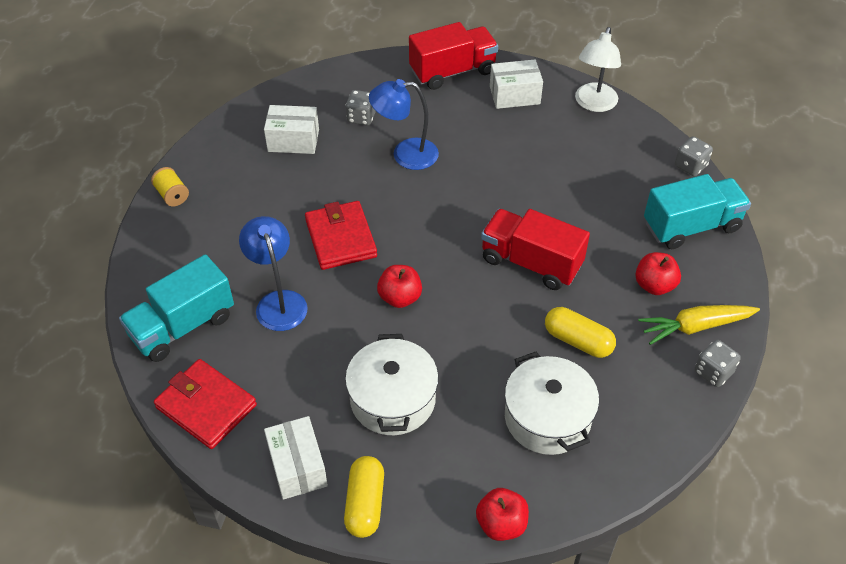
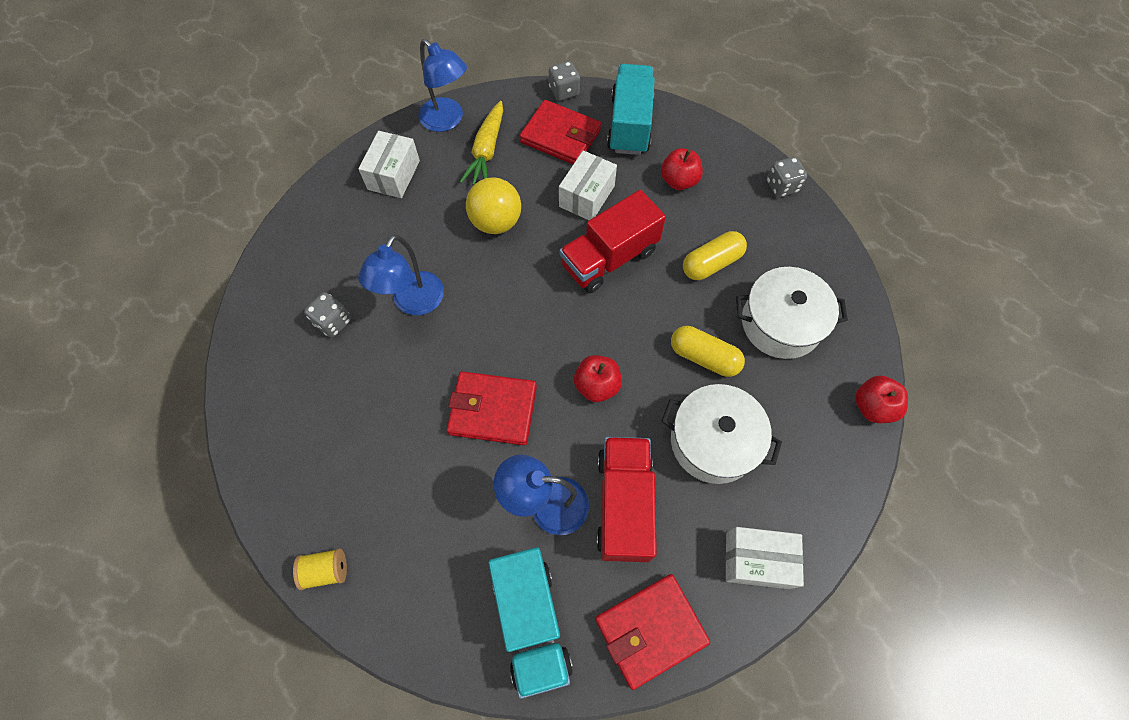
camera: 65 degrees left, 15 degrees up
white box [264,105,319,154] -> white box moved to [559,150,617,220]
yellow capsule [344,456,384,538] -> yellow capsule moved to [671,326,745,377]
red truck [409,22,498,90] -> red truck moved to [596,437,657,562]
white lamp [575,27,621,112] -> blue lamp [418,39,467,132]
yellow carrot [638,305,760,345] -> yellow carrot moved to [460,101,503,185]
none -> yellow ball [466,177,521,234]
none -> red wallet [520,100,601,164]

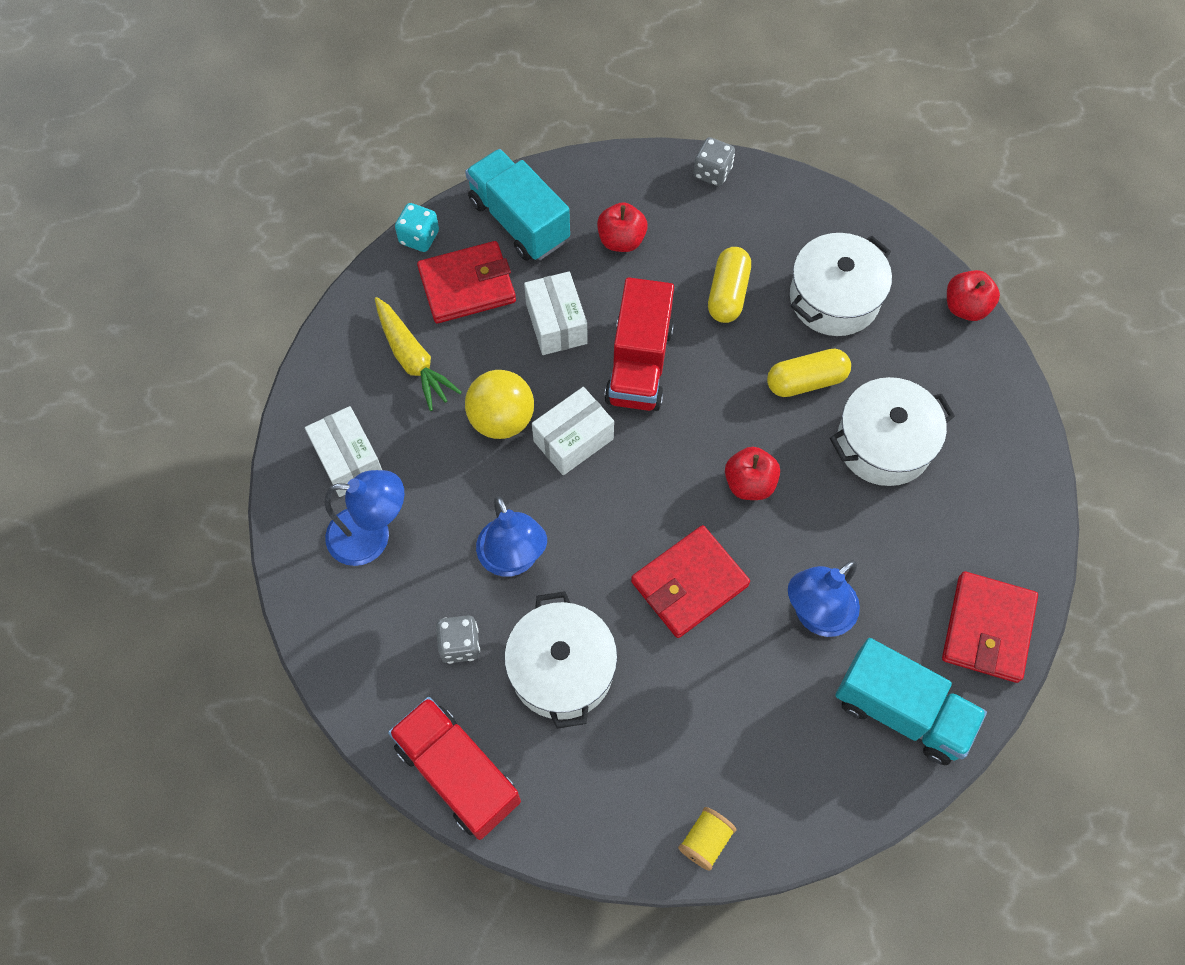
camera: 45 degrees left, 0 degrees up
blue lamp [418,39,467,132] -> blue lamp moved to [324,470,404,566]
grey dice [549,61,580,101] -> turquoise dice [395,203,439,252]
red truck [596,437,657,562] -> red truck moved to [388,697,521,840]
white box [726,527,804,589] -> white box moved to [532,387,614,475]
none -> white pot [504,591,617,729]

